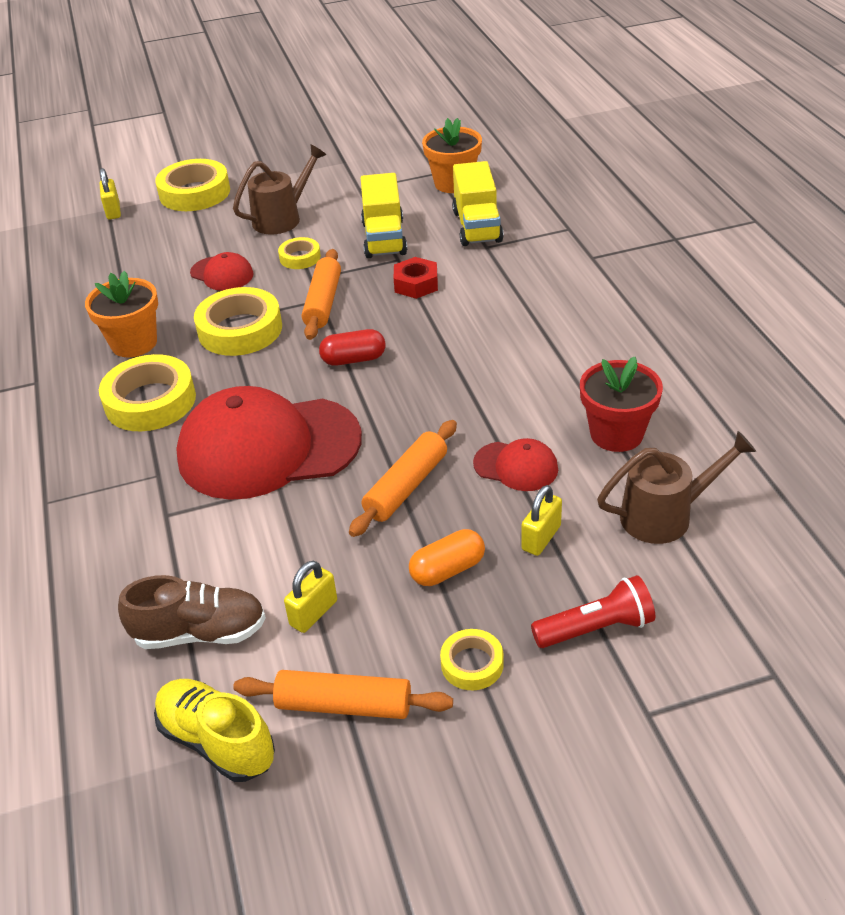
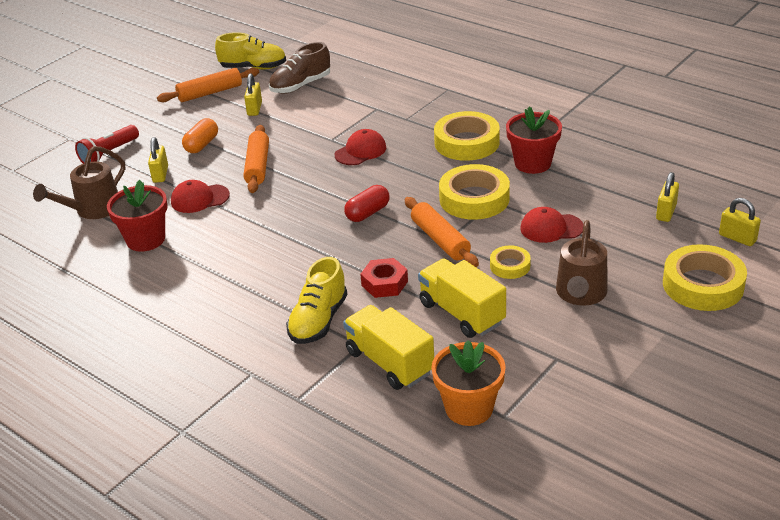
camera: 145 degrees right, 5 degrees down
orange flower pot [85,271,158,357] -> red flower pot [506,107,562,174]
red cap [176,386,362,500] -> red cap [335,129,386,165], size x0.45
yellow tape [440,629,504,690] -> none
none -> yellow shoe [286,257,347,344]
none -> yellow padlock [656,172,679,222]

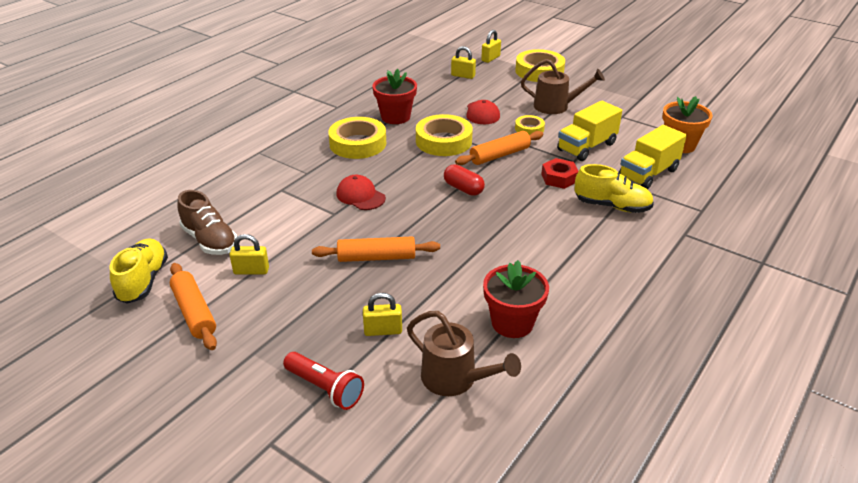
camera: 95 degrees left, 0 degrees up
red cap [171,180,230,213] -> none
orange capsule [182,118,218,153] -> none

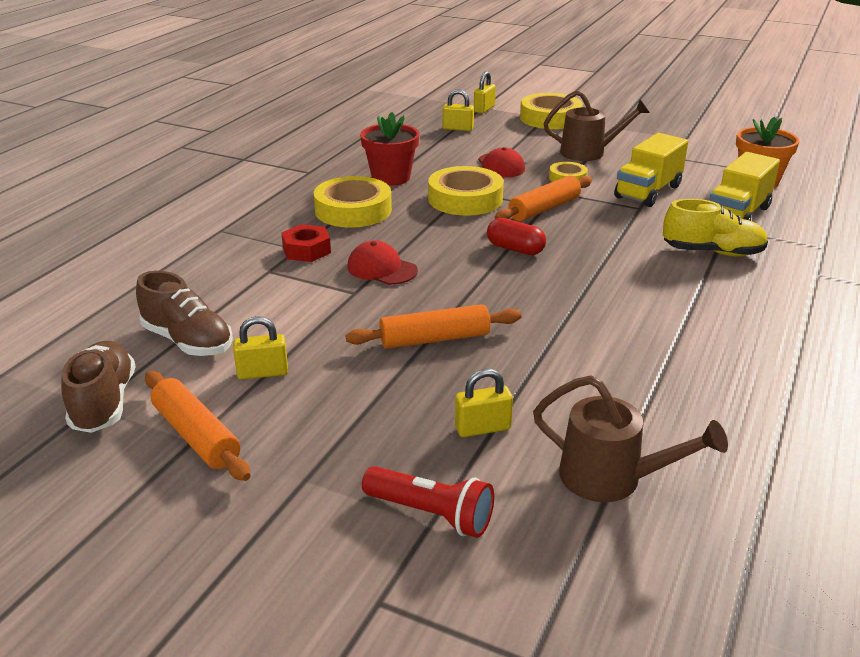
camera: 10 degrees left, 5 degrees down
yellow shoe [110,238,168,303] -> brown shoe [61,341,136,433]
red flower pot [483,260,549,338] -> none
red nut [541,158,578,189] -> red nut moved to [281,224,331,262]

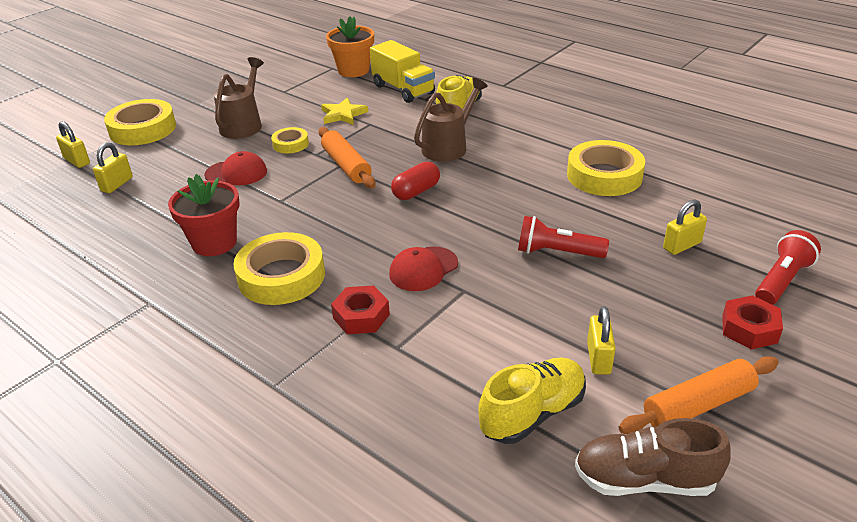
camera: 75 degrees left, 5 degrees up
brown shoe [136,271,233,356] -> yellow shoe [478,357,586,444]
orange rolling pin [345,304,521,349] -> red flashlight [518,216,609,258]
yellow tape [428,166,504,216] -> yellow tape moved to [567,140,645,196]
yellow padlock [455,369,513,437] -> yellow padlock turned 60 degrees clockwise [663,200,707,255]
brown watering can [533,375,728,502] -> brown watering can moved to [414,78,488,162]
yellow truck [614,133,688,207] -> yellow star [321,97,368,125]
none -> red nut [722,295,783,349]

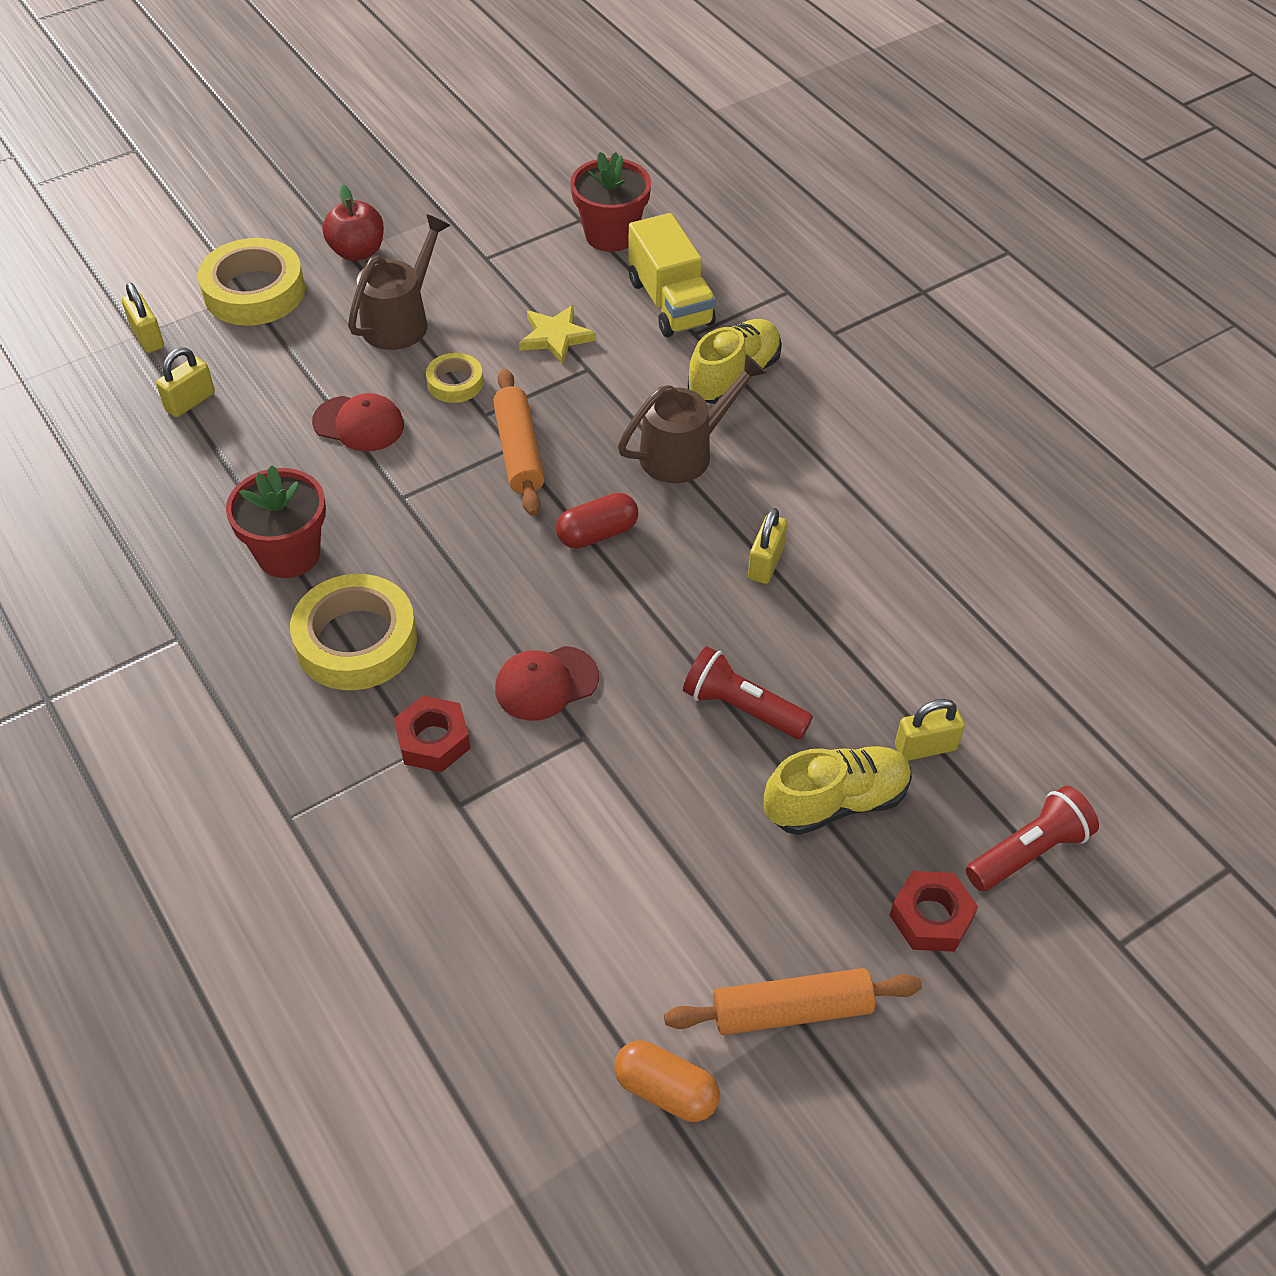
camera: 15 degrees right, 15 degrees up
orange flower pot [326,16,374,77] -> red flower pot [570,152,651,252]
yellow shoe [478,357,586,444] -> yellow shoe moved to [764,746,912,835]
yellow tape [567,140,645,196] -> none
brown shoe [575,418,731,496] -> orange capsule [614,1041,720,1122]
yellow padlock [587,306,616,375] -> yellow padlock moved to [748,508,787,584]
none -> red apple [322,184,384,261]

